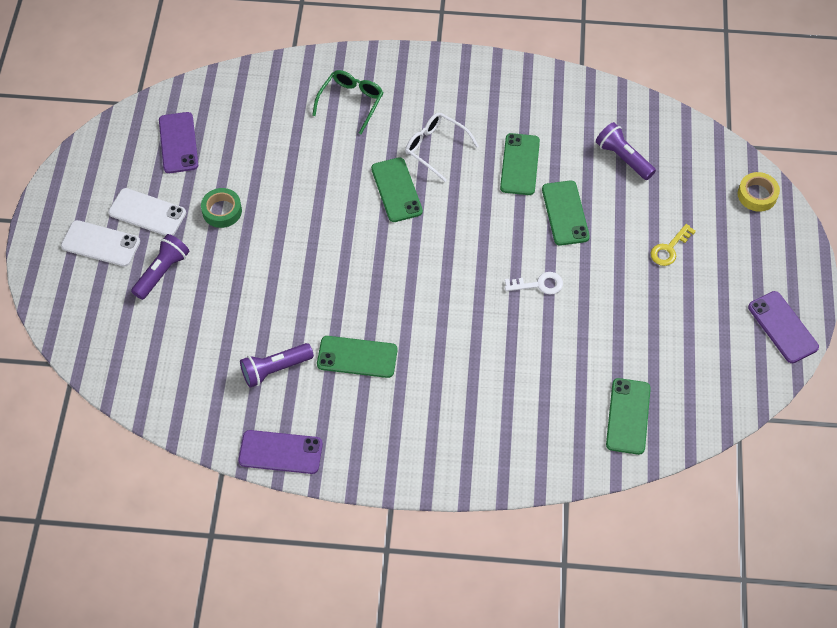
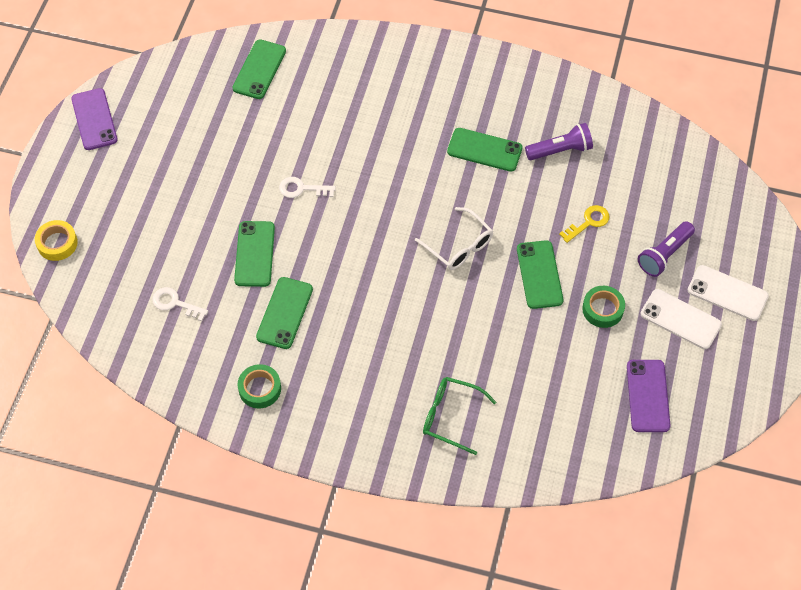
camera: 170 degrees left, 0 degrees up
purple phone [239,430,323,474] -> none
green glasses [312,70,384,134] -> green glasses turned 75 degrees clockwise [423,377,496,455]
green phone [371,157,423,222] -> green phone moved to [517,240,563,309]
white glasses [405,112,479,182] -> white glasses moved to [415,207,493,270]
purple flashlight [596,122,656,180] -> white key [152,287,208,322]
yellow key [650,224,696,266] -> yellow key moved to [559,205,610,243]
none -> green tape [238,364,281,408]

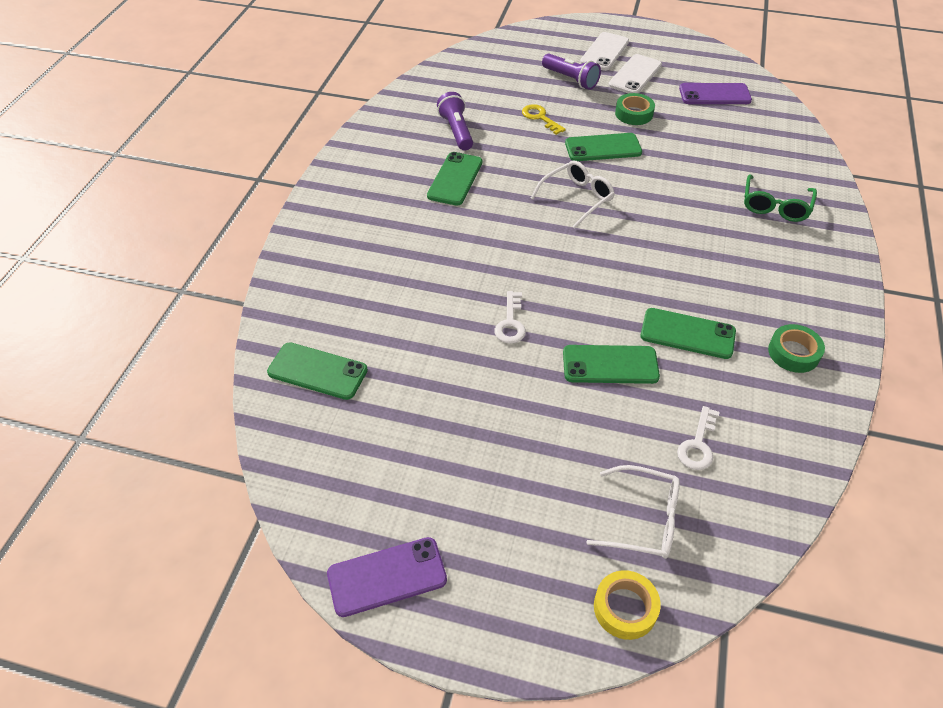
camera: 90 degrees left, 10 degrees down
none -> white glasses [586,465,680,559]

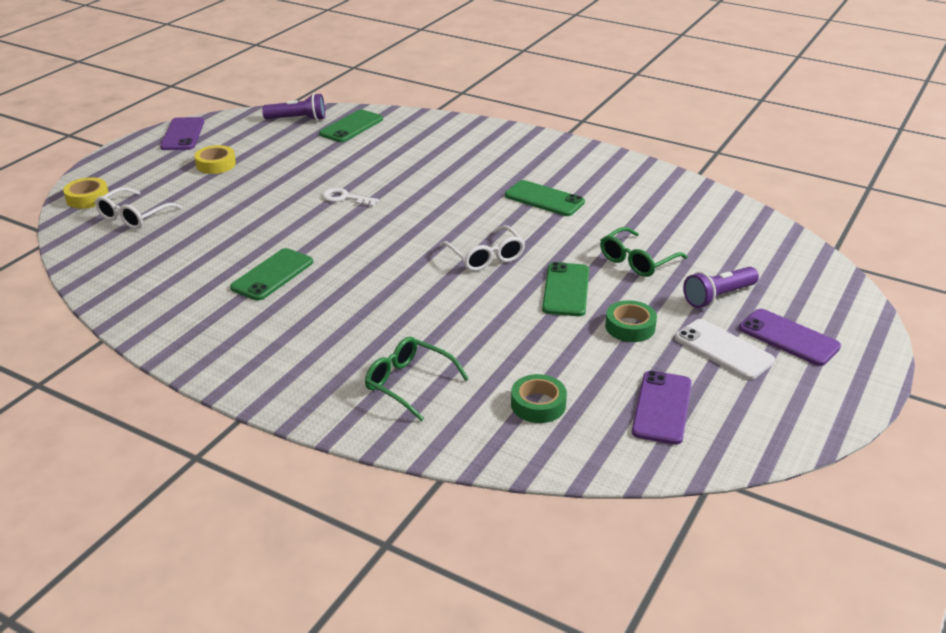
camera: 105 degrees right, 15 degrees down
purple flashlight [437,92,473,151] -> purple flashlight moved to [262,93,325,121]
yellow key [522,104,566,135] -> green glasses [600,227,688,277]
green phone [563,345,660,384] -> none
white phone [580,32,629,71] -> purple phone [739,309,841,366]
white key [677,406,720,470] -> none
green tape [768,324,825,373] -> green tape moved to [511,374,567,423]
none -> yellow tape [194,145,236,174]

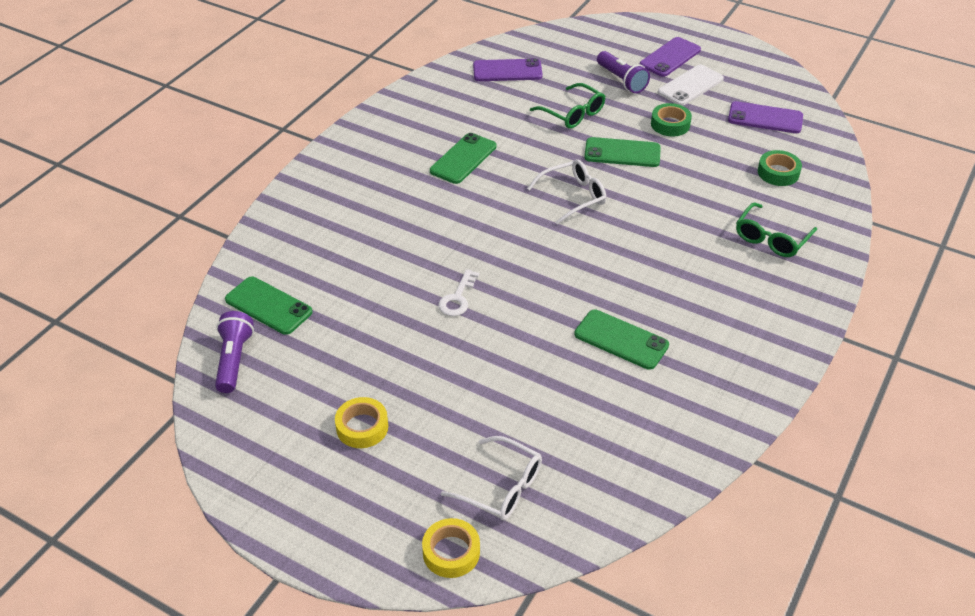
camera: 90 degrees left, 10 degrees up
purple phone [160,117,204,150] -> purple phone moved to [473,58,543,81]

